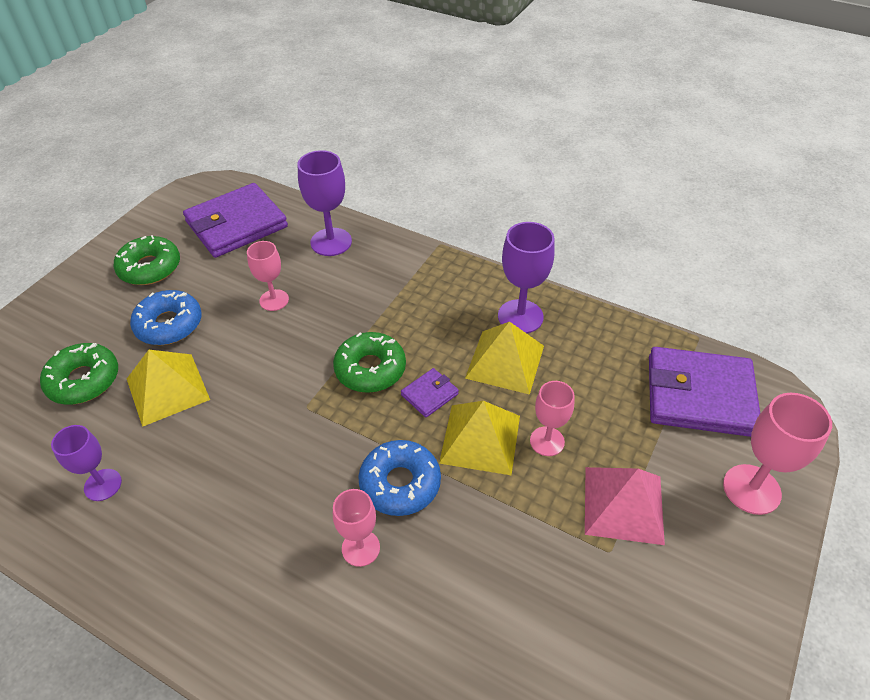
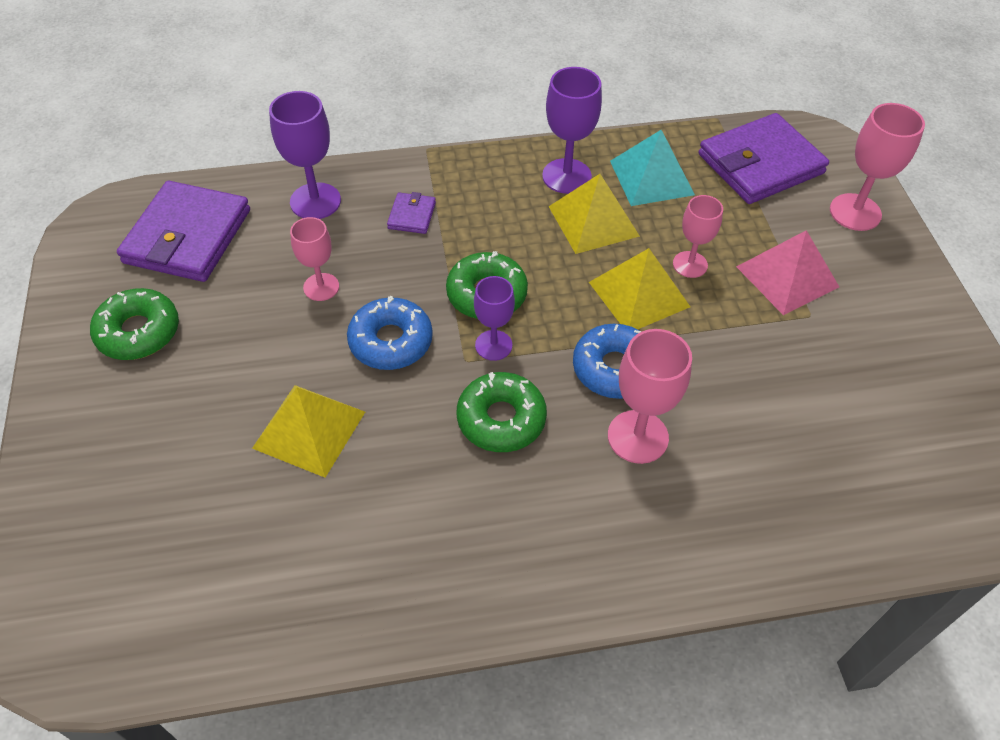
camera: 40 degrees left, 5 degrees up
green donut [40,343,118,404] -> green donut moved to [457,372,547,452]
purple goblet [51,425,122,501] -> purple goblet moved to [474,276,515,361]
blue donut [130,290,202,345] -> blue donut moved to [347,296,433,370]
pink goblet [333,489,380,567] -> pink goblet [608,329,692,464], size x1.53
purple wallet [401,368,459,417] -> purple wallet moved to [387,192,436,234]
none -> turquoise pyramid [610,130,695,206]

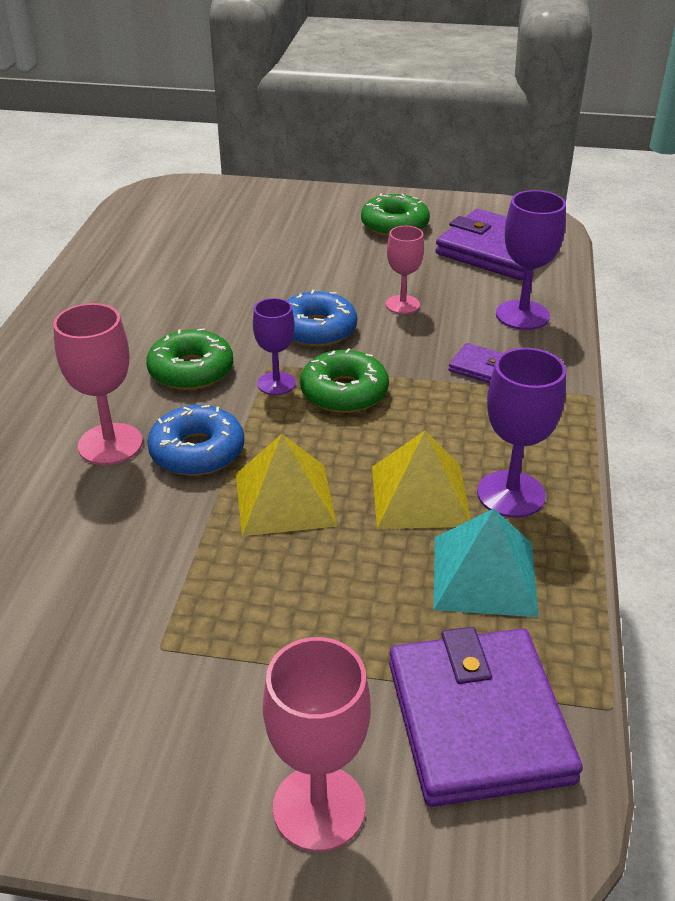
camera: 110 degrees right, 15 degrees down
yellow pyramid [252,385,365,478] -> none
pink goblet [673,195,723,278] -> none
pink pyramid [736,230,839,315] -> none

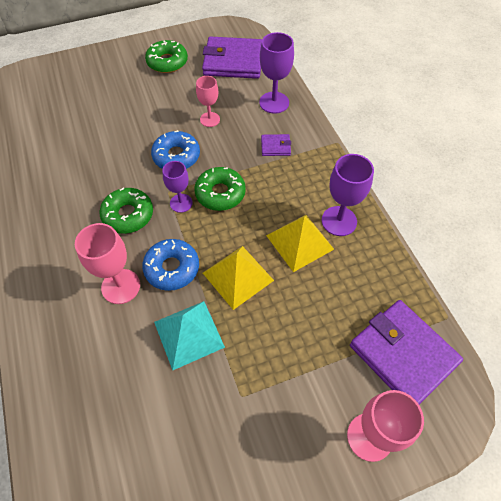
camera: 30 degrees left, 20 degrees up
turquoise pyramid [434,508,539,617] -> turquoise pyramid moved to [154,301,225,370]

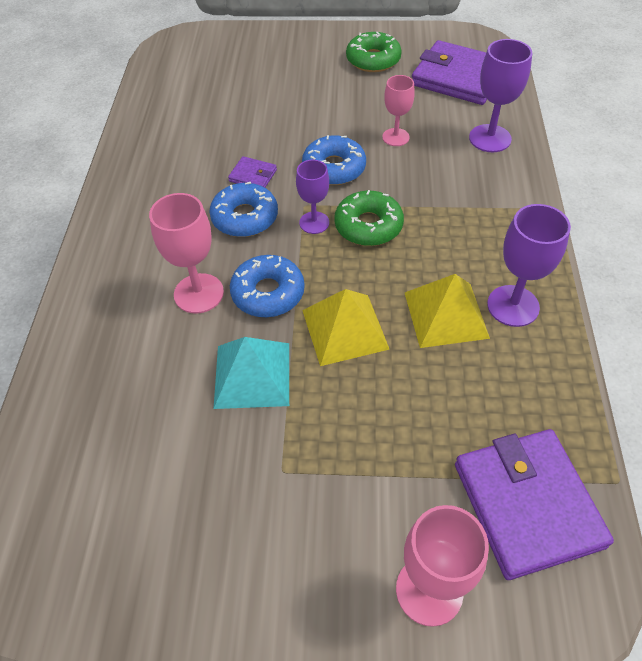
camera: 25 degrees right, 5 degrees down
green donut [99,188,153,234] -> blue donut [209,182,278,237]
purple wallet [261,134,291,156] -> purple wallet moved to [228,156,277,187]

